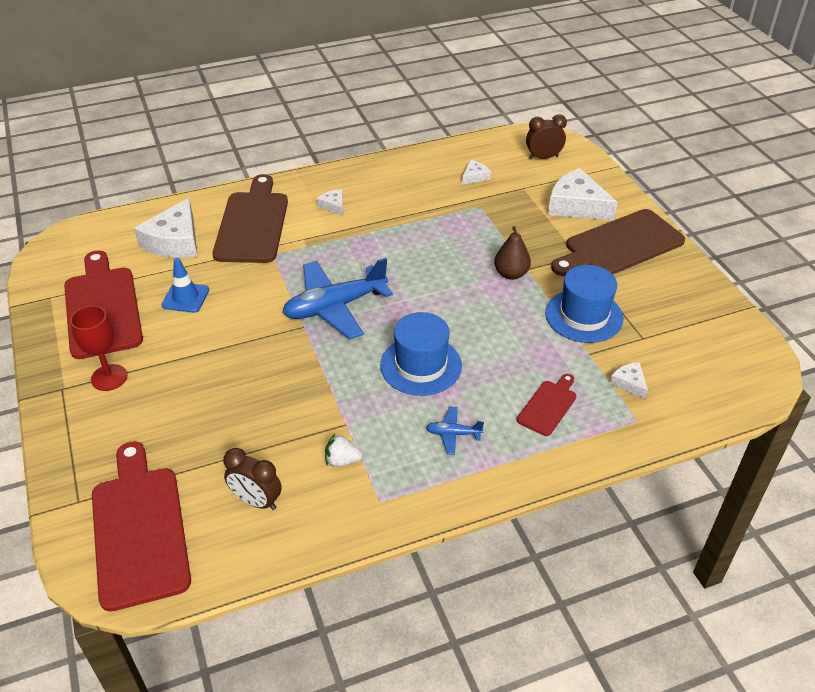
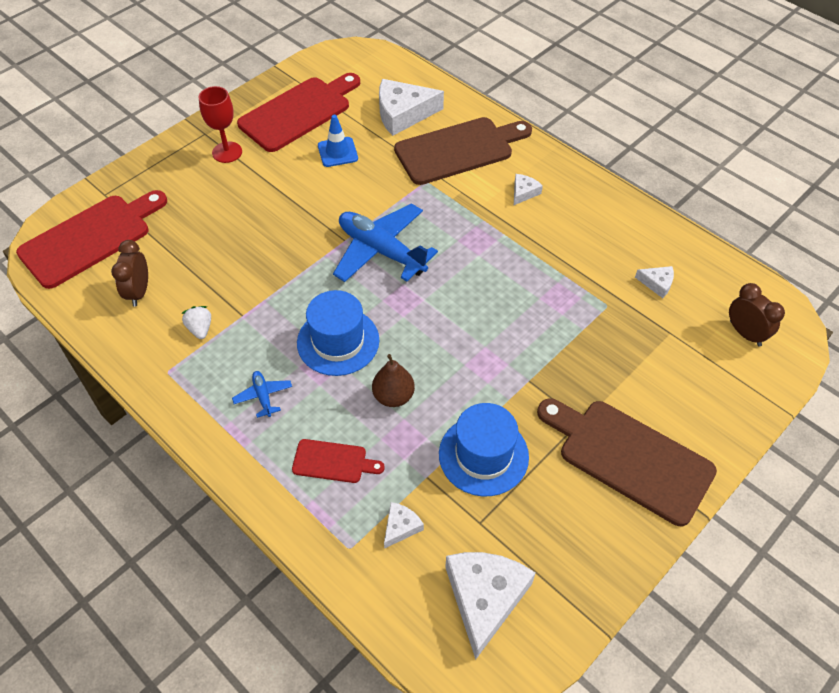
camera: 65 degrees right, 10 degrees up
brown pear [494,226,531,280] -> brown pear moved to [372,354,415,407]
white cheese [548,168,618,221] -> white cheese moved to [445,552,536,660]

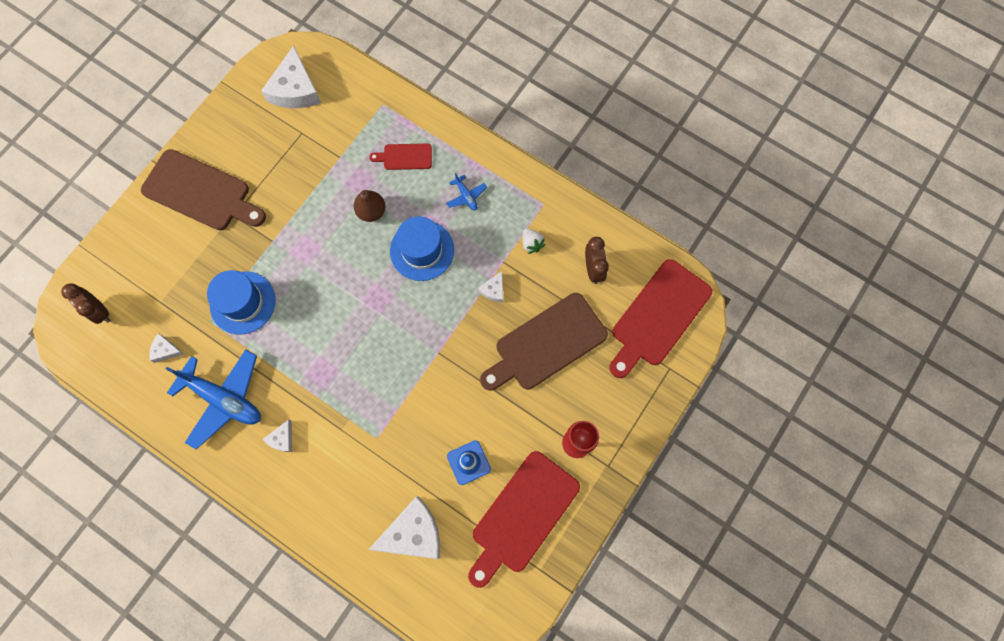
camera: 170 degrees right, 20 degrees up
blue plane [333,203,438,282] -> blue plane moved to [166,349,261,449]
white cheese [384,502,424,549] -> white cheese moved to [478,271,503,302]
brown cutting board [394,117,532,185] -> brown cutting board moved to [480,293,608,391]
blue hat [439,403,529,496] -> blue hat moved to [207,270,276,334]

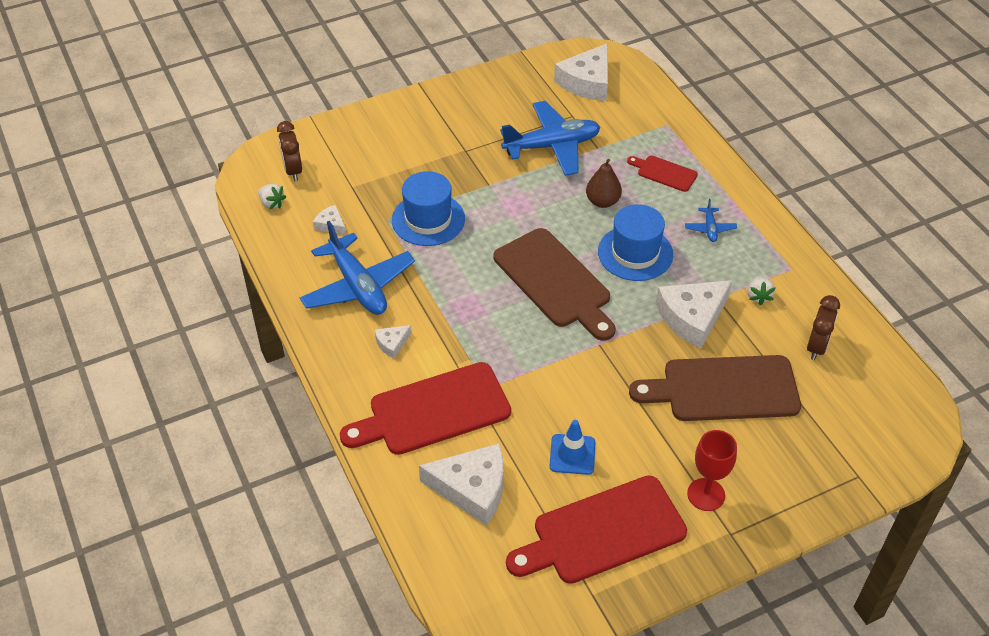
camera: 30 degrees right, 25 degrees down
brown cutting board [141,149,266,230] -> brown cutting board moved to [493,228,616,341]
white cheese [478,271,503,302] -> white cheese [656,280,733,348], size x2.10
red cutting board [610,259,712,378] -> red cutting board moved to [340,362,511,455]
none -> white strawberry [258,184,286,209]
none -> blue plane [500,101,600,176]

